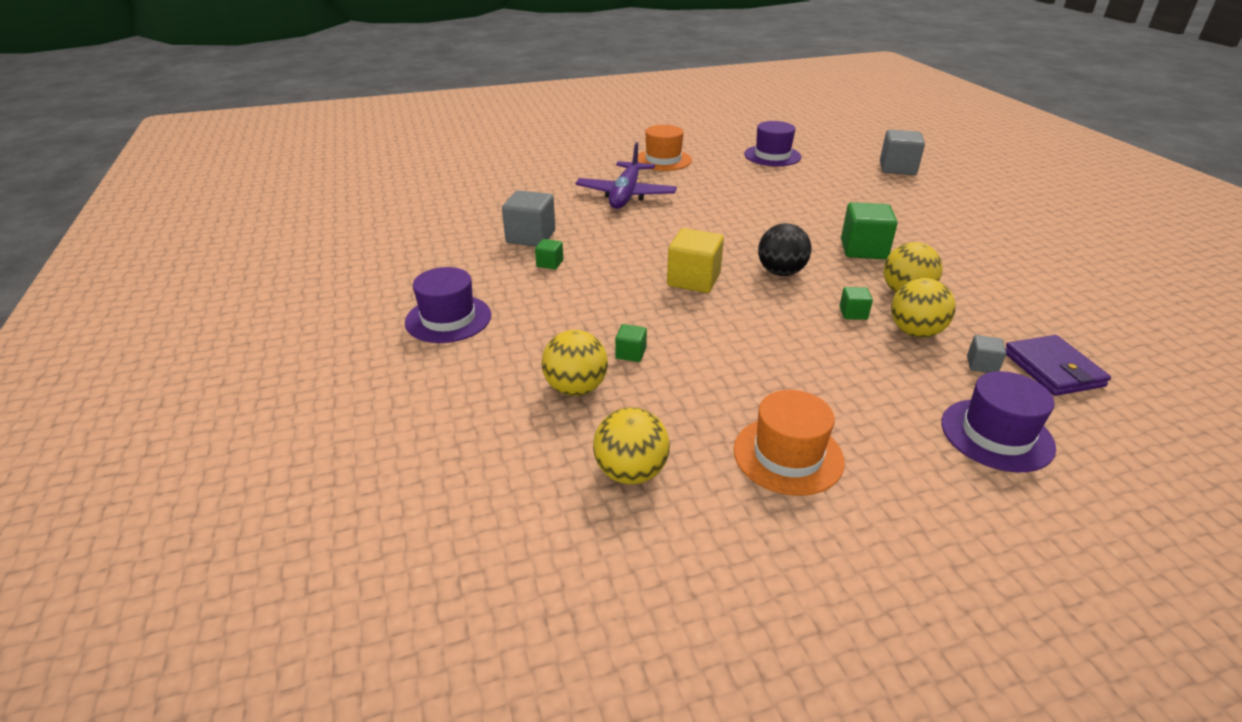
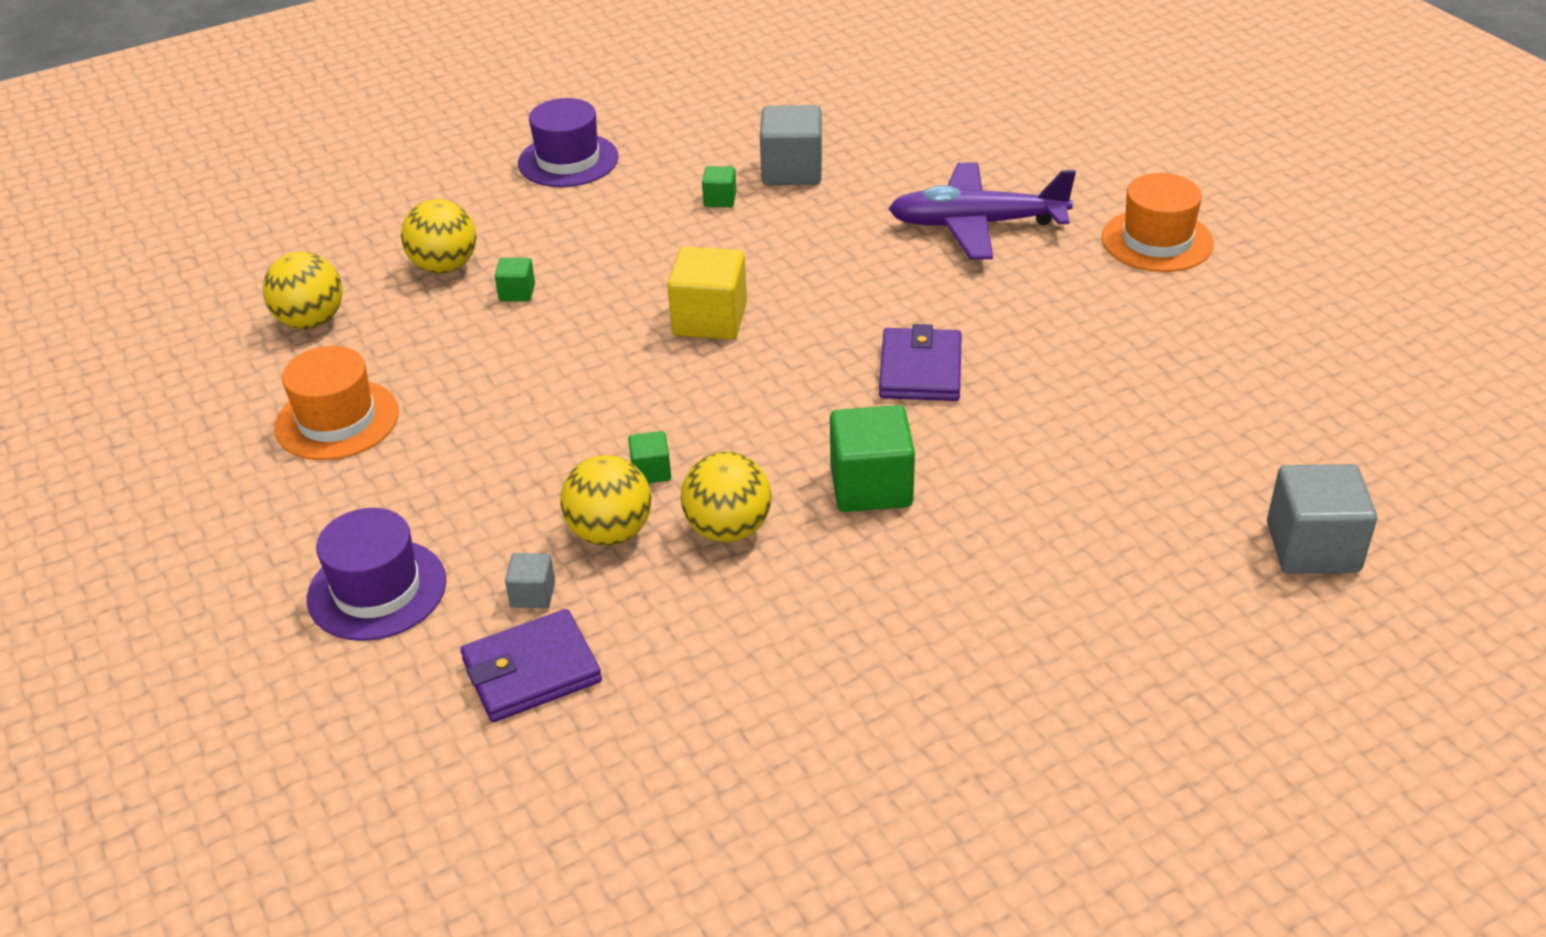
camera: 80 degrees right, 5 degrees up
purple hat [744,121,801,166] -> none
black ball [758,223,811,276] -> none
none -> purple wallet [879,324,962,401]

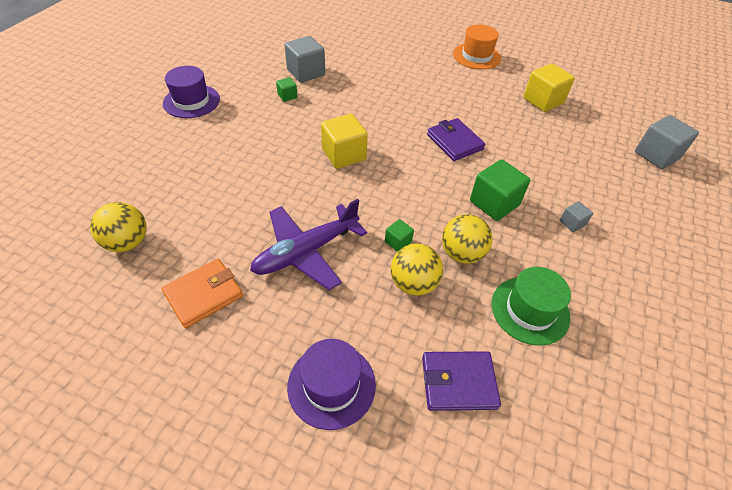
camera: 40 degrees left, 10 degrees up
orange hat [274,346,399,460] -> orange wallet [162,259,243,328]
yellow ball [401,199,476,274] -> none
purple wallet [460,609,602,722] -> purple wallet turned 60 degrees clockwise [422,351,501,411]
green cube [495,258,535,301] -> none
grey cube [505,553,555,609] -> grey cube moved to [560,201,593,232]
purple plane [888,162,1076,260] -> purple plane moved to [250,199,367,290]
none -> green hat [491,267,571,346]
none -> yellow cube [523,63,575,112]

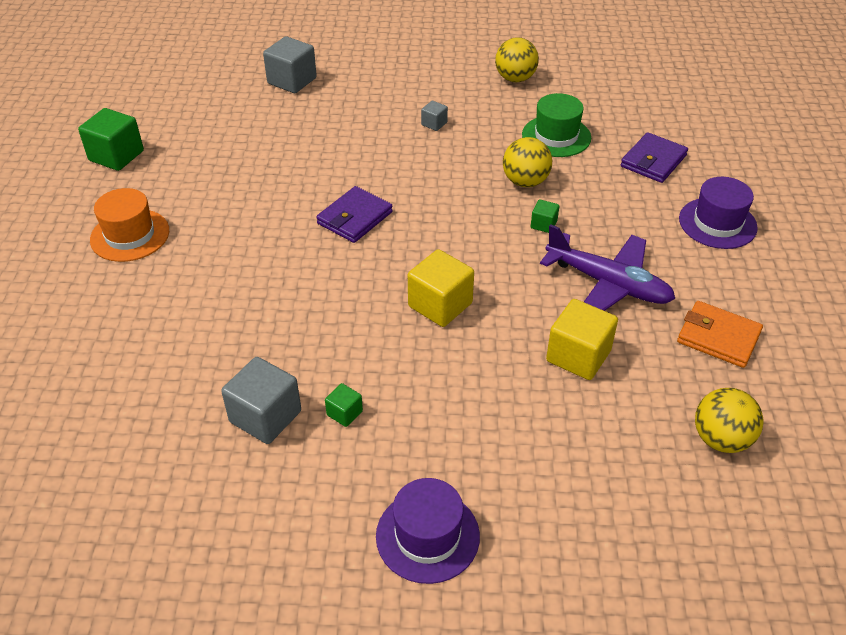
camera: 110 degrees left, 5 degrees down
yellow ball [391,243,443,296] -> yellow ball moved to [495,37,539,82]
purple wallet [422,351,501,411] -> purple wallet turned 60 degrees clockwise [621,132,688,183]
green cube [470,159,530,221] -> green cube moved to [78,108,144,171]
yellow cube [523,63,575,112] -> yellow cube moved to [546,299,618,380]

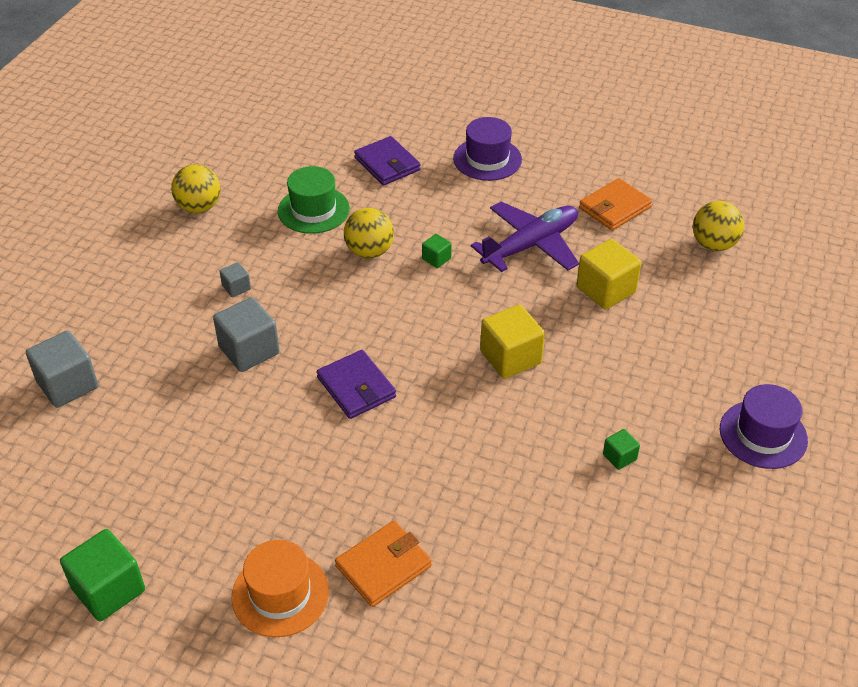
camera: 70 degrees left, 0 degrees up
grey cube [221,357,301,444] -> grey cube moved to [213,297,280,372]
none -> orange wallet [335,521,432,607]

